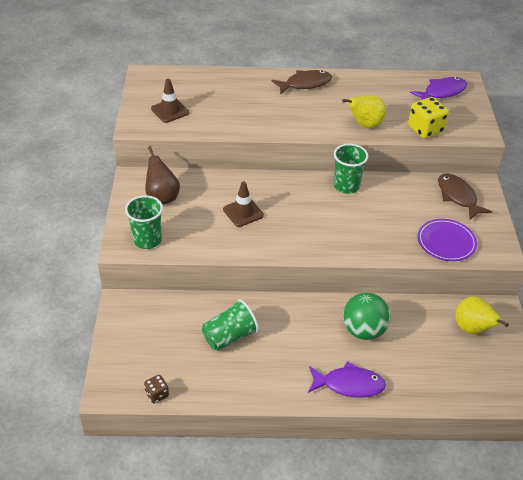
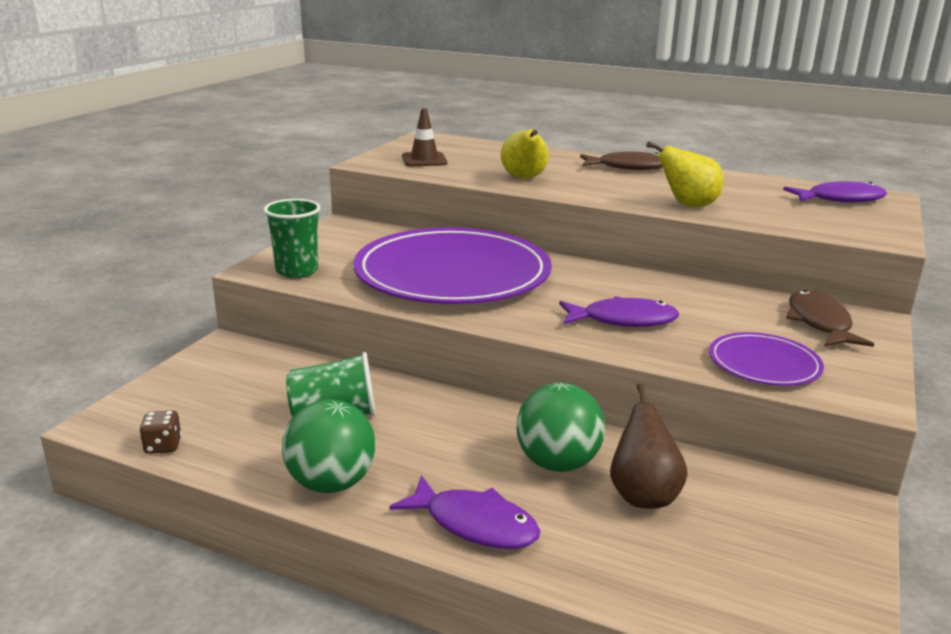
camera: 25 degrees right, 20 degrees down
brown pear [145,146,180,204] -> brown pear moved to [610,383,688,509]
brown traffic cone [223,182,264,227] -> purple plate [354,227,552,304]
green cup [334,144,368,194] -> none
yellow dice [408,97,449,138] -> none
yellow pear [455,296,509,334] -> yellow pear moved to [501,129,549,179]
none -> green ball [282,400,376,493]
none -> purple fish [559,296,679,327]

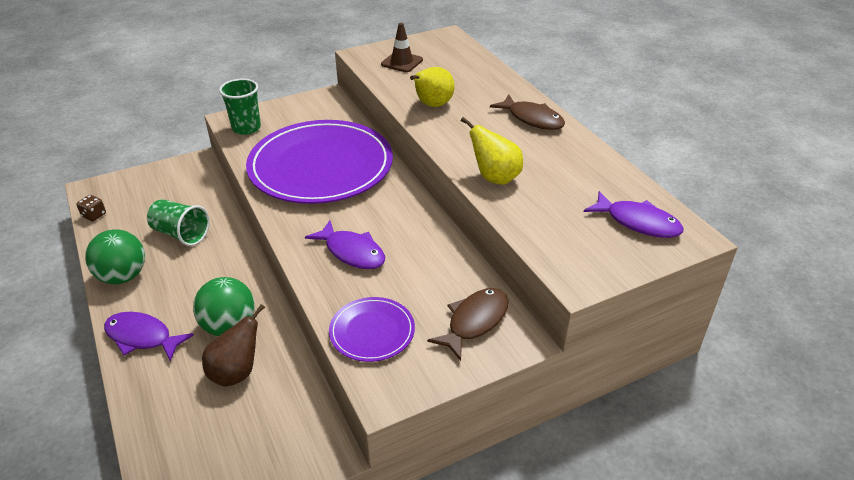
camera: 40 degrees right, 15 degrees up
purple fish [389,475,540,549] -> purple fish turned 135 degrees clockwise [104,312,194,361]

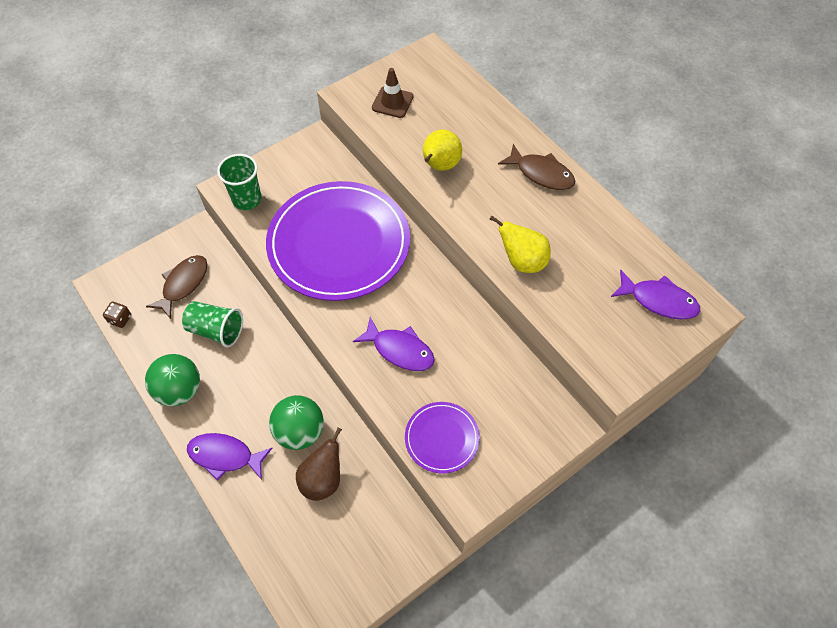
camera: 10 degrees left, 20 degrees up
brown fish [427,288,508,361] -> brown fish moved to [146,255,207,319]

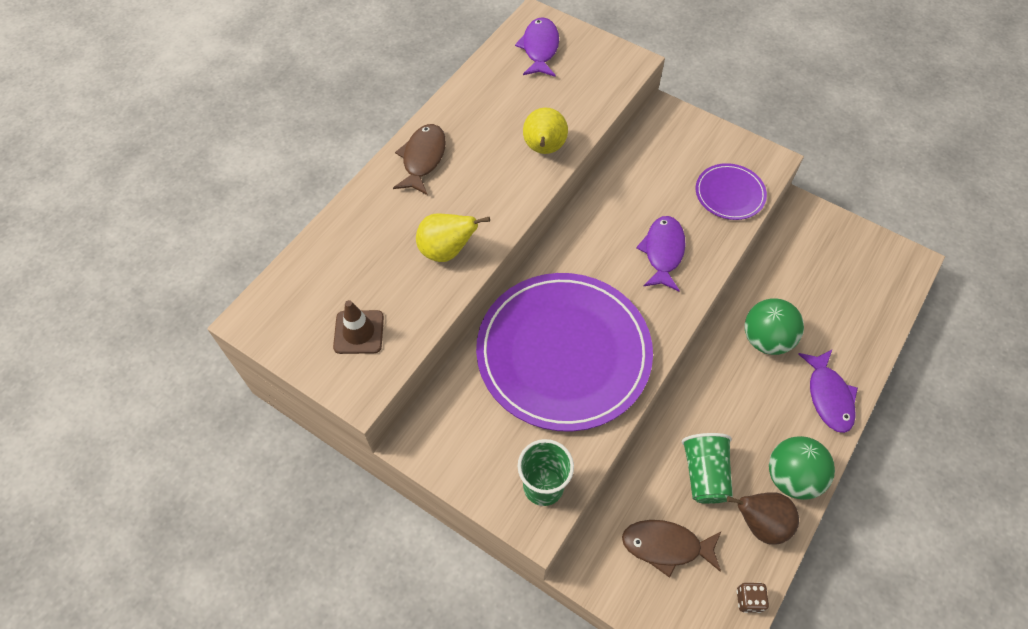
camera: 110 degrees left, 0 degrees up
brown pear [296,428,342,501] -> brown pear moved to [727,492,799,545]

